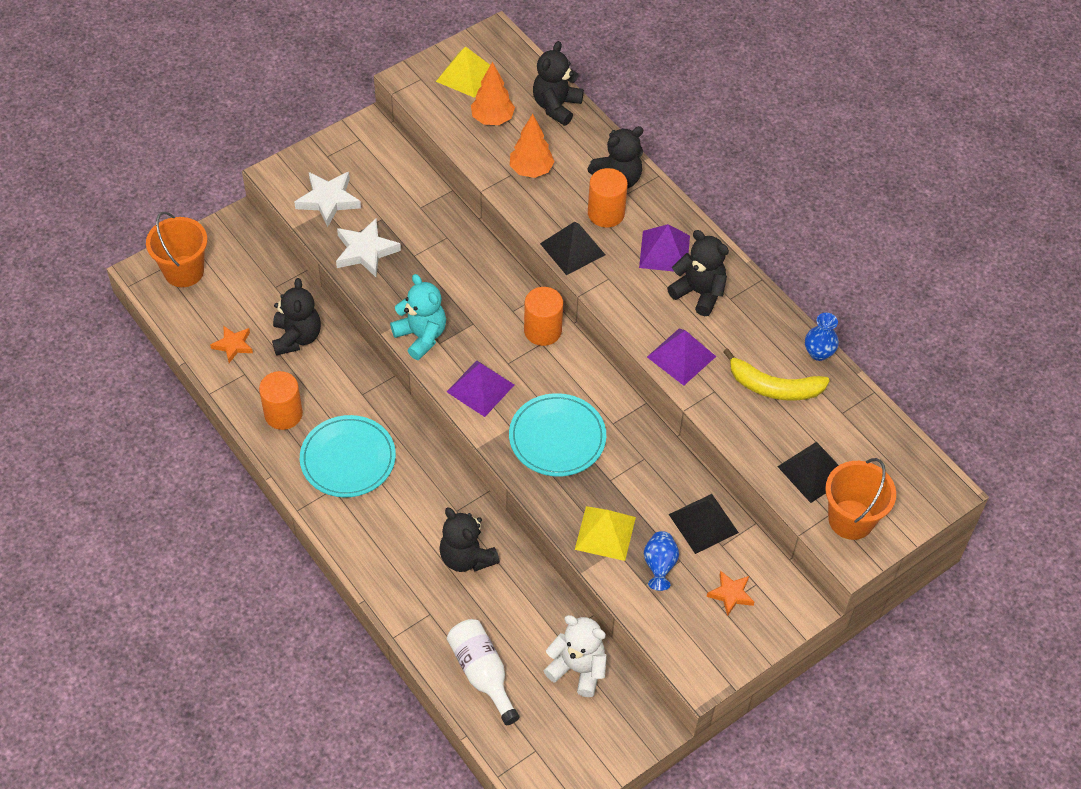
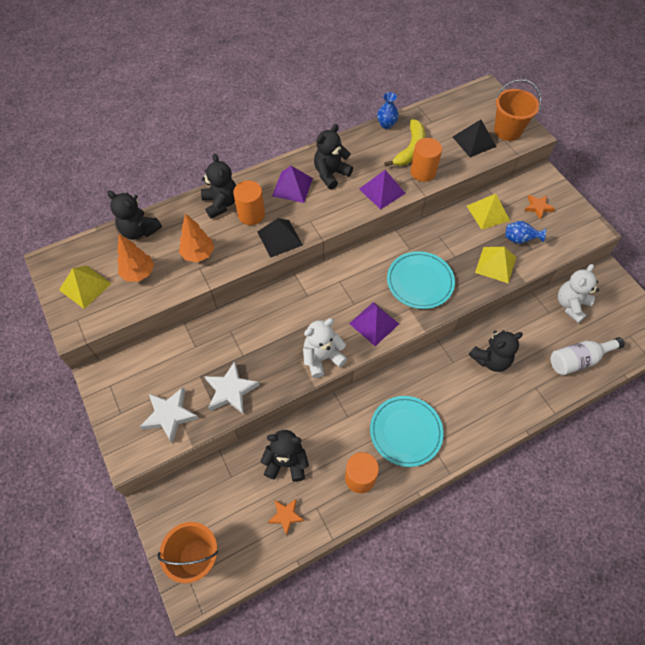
camera: 80 degrees left, 5 degrees up
turquoise teddy bear [390,274,446,360] -> white teddy bear [303,318,347,378]
orange cylinder [524,287,563,346] -> orange cylinder moved to [410,138,442,182]
black pyramid [669,494,739,554] -> yellow pyramid [467,194,510,230]

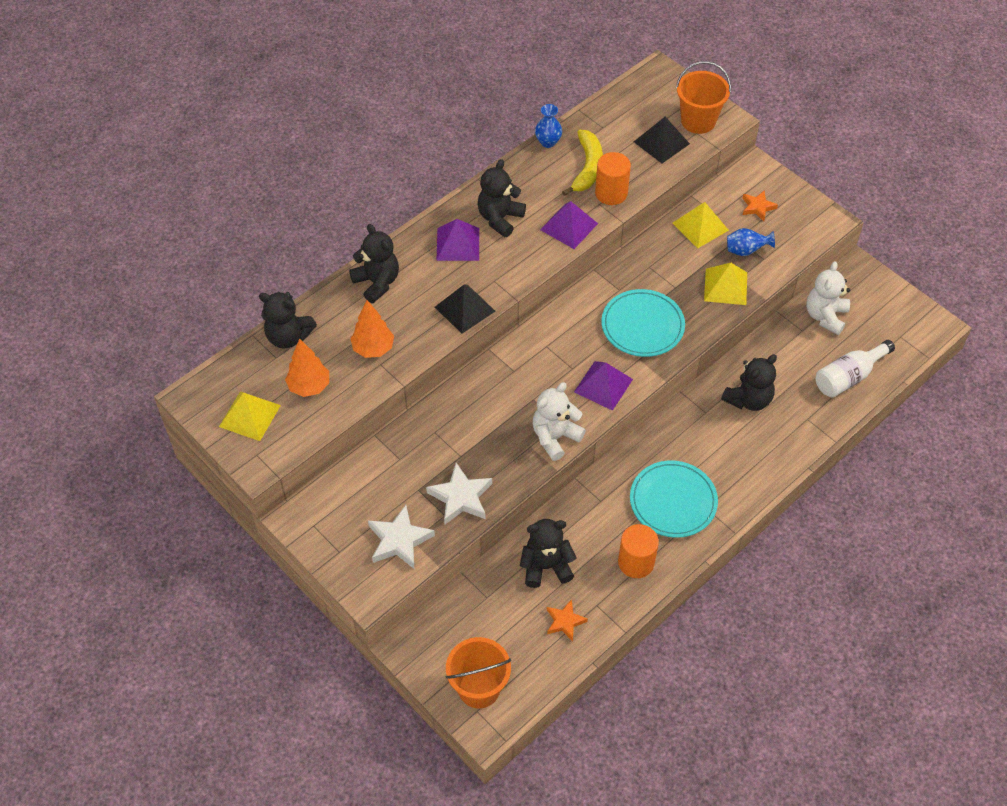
camera: 15 degrees left, 5 degrees down
orange cylinder [233,180,265,225] -> none

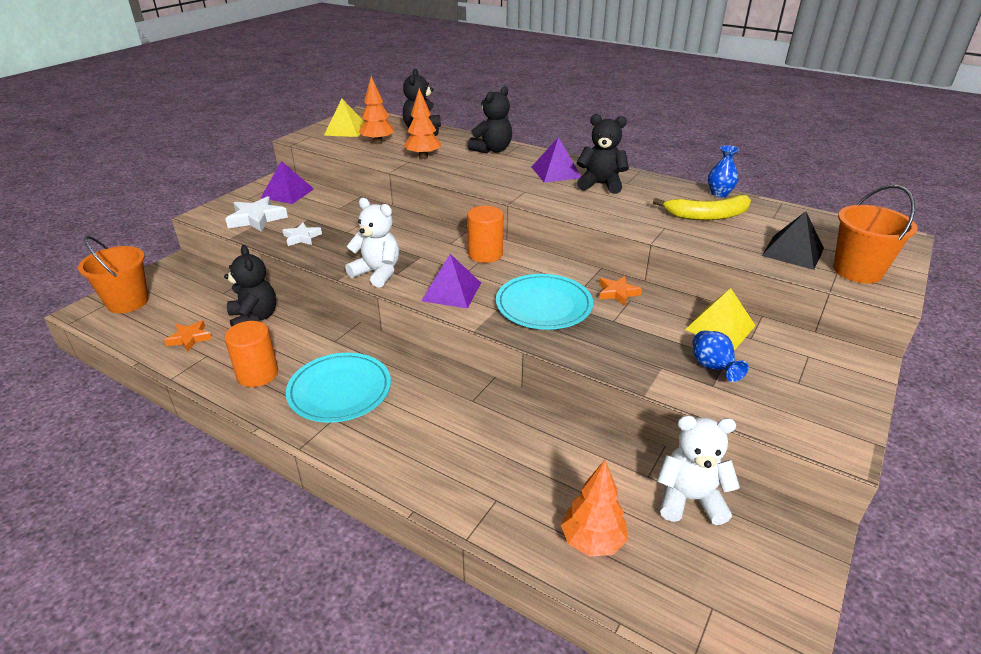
camera: 75 degrees right, 20 degrees down
white star [426,463,492,524] -> white star [282,223,322,246], size x0.63
black pyramid [435,284,495,334] -> none
purple pyramid [540,201,598,249] -> purple pyramid moved to [261,161,314,204]
orange cylinder [595,152,631,205] -> orange cylinder moved to [467,206,503,263]
yellow pyramid [704,263,747,305] -> none
black teddy bear [721,354,777,411] -> none
orange star [743,190,778,221] -> orange star moved to [599,276,642,306]
white bottle [816,340,895,397] -> orange tree [561,460,628,557]

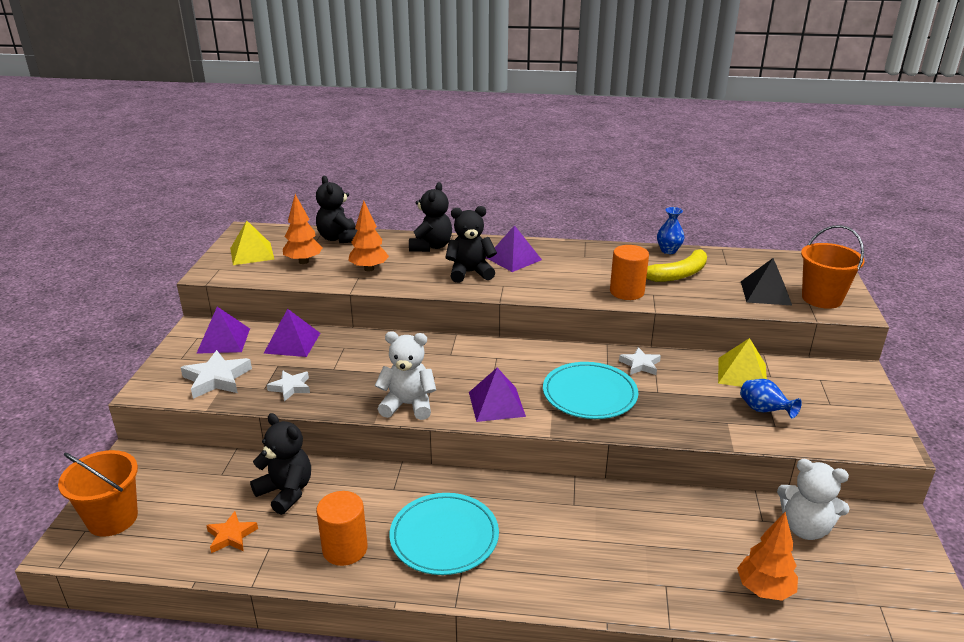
camera: 25 degrees left, 5 degrees down
orange cylinder [467,206,503,263] -> orange cylinder moved to [610,245,649,300]
black teddy bear [577,114,629,194] -> black teddy bear moved to [445,206,497,283]
orange star [599,276,642,306] -> white star [619,347,661,375]
white teddy bear [657,415,740,525] -> white teddy bear turned 135 degrees counterclockwise [777,459,850,540]
none -> purple pyramid [264,309,320,357]

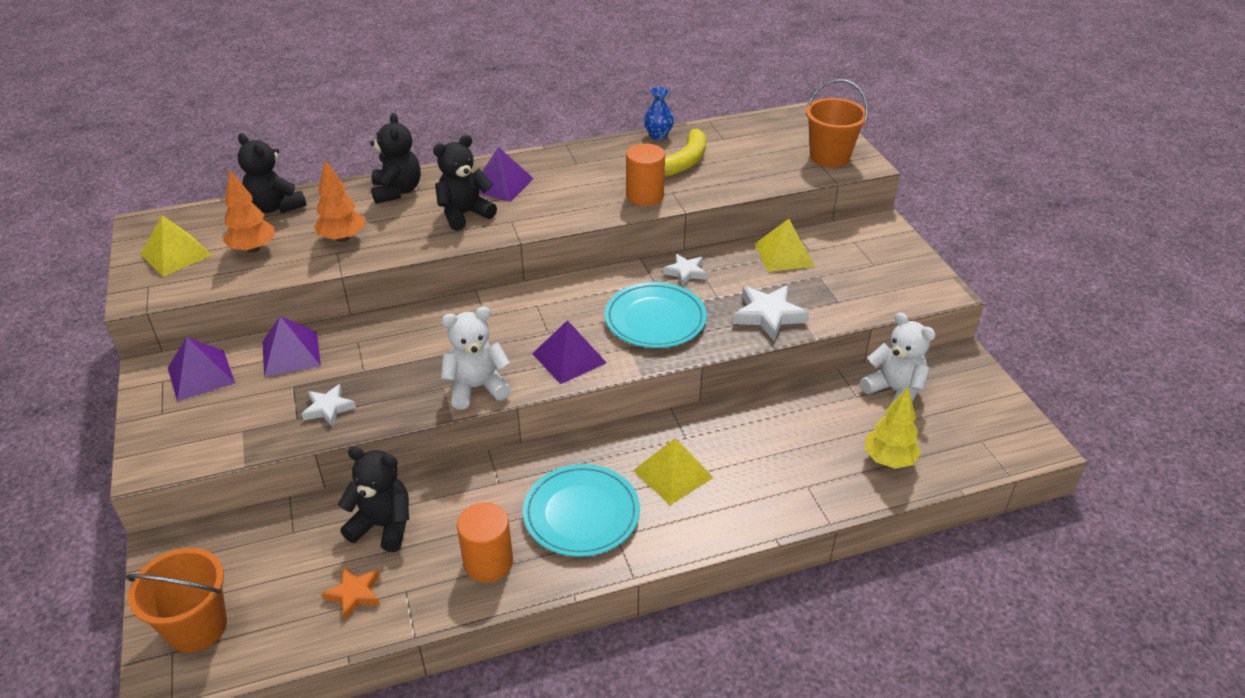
camera: 25 degrees left, 10 degrees up
white star [180,350,252,399] -> white star moved to [733,285,809,341]
orange tree [737,512,798,601] -> yellow tree [864,387,921,469]
blue vase [740,379,802,419] -> none
black pyramid [741,258,792,305] -> none
white teddy bear [777,459,850,540] -> white teddy bear turned 135 degrees counterclockwise [860,312,936,404]
none -> yellow pyramid [633,438,714,505]

